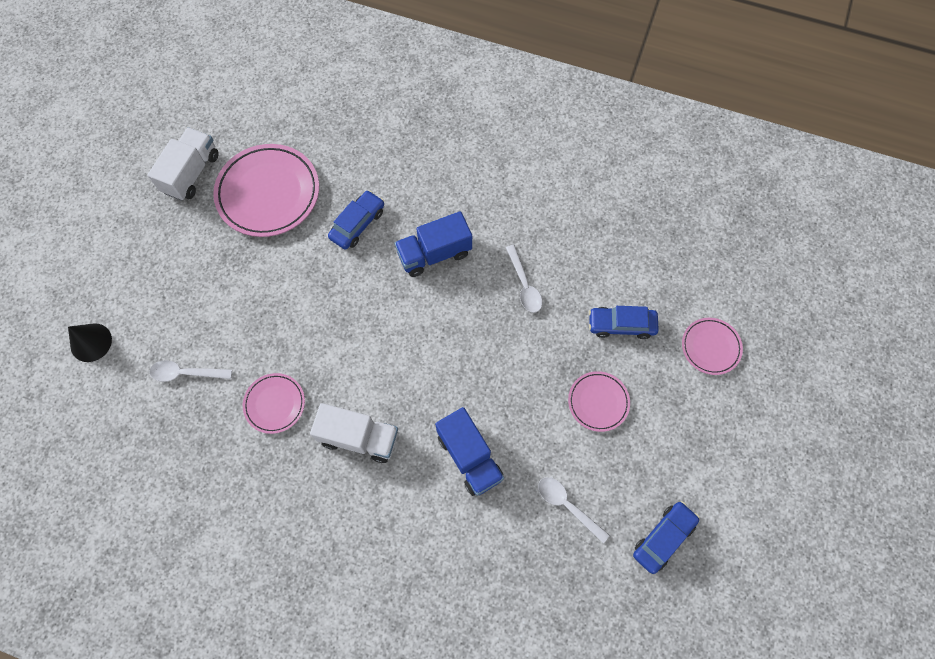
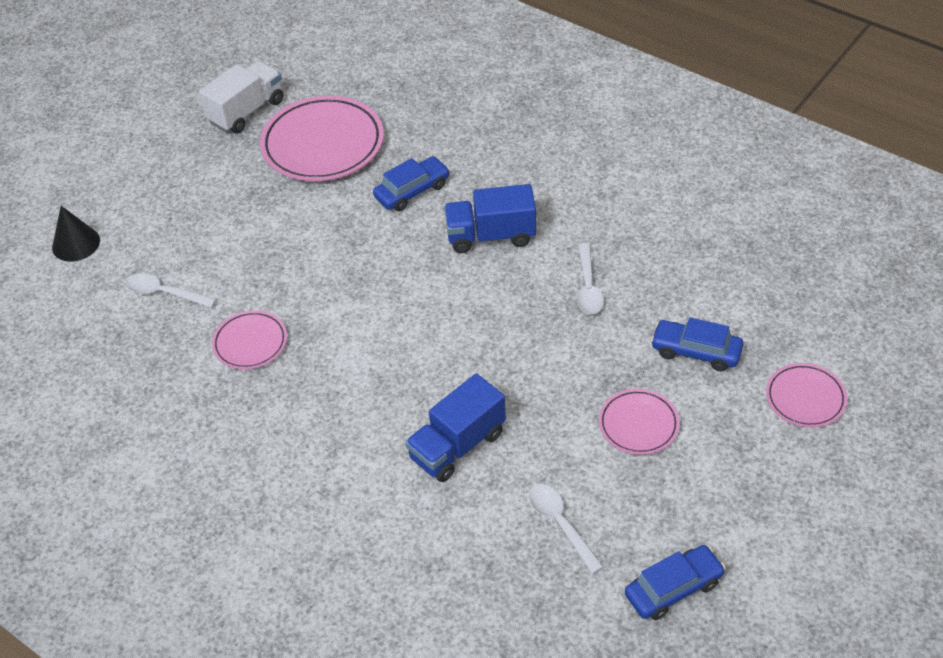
camera: 20 degrees right, 20 degrees down
white truck [310,403,398,463] -> none
blue truck [435,407,504,496] -> blue truck turned 60 degrees clockwise [405,373,506,482]

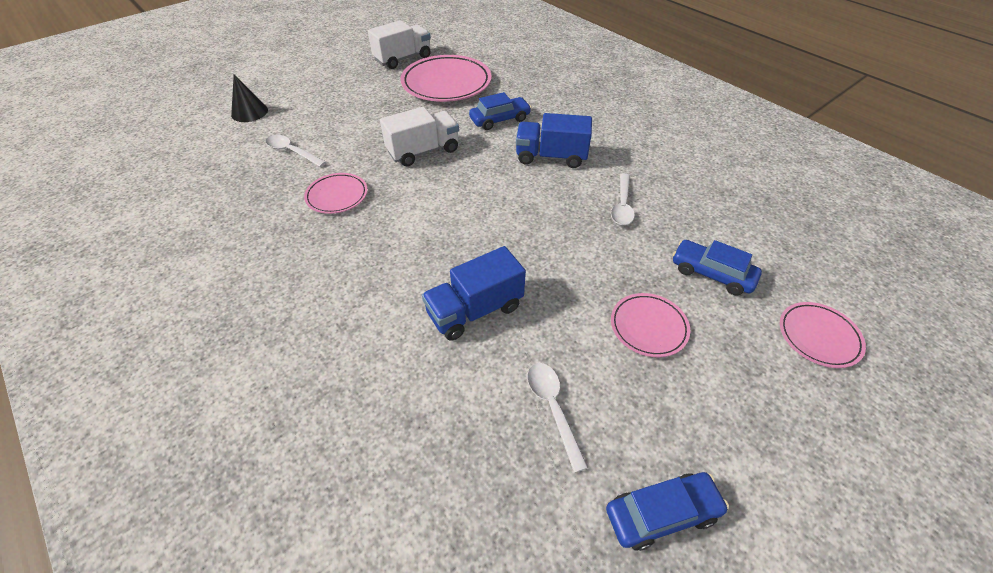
camera: 10 degrees right, 0 degrees up
none -> white truck [380,107,459,166]

